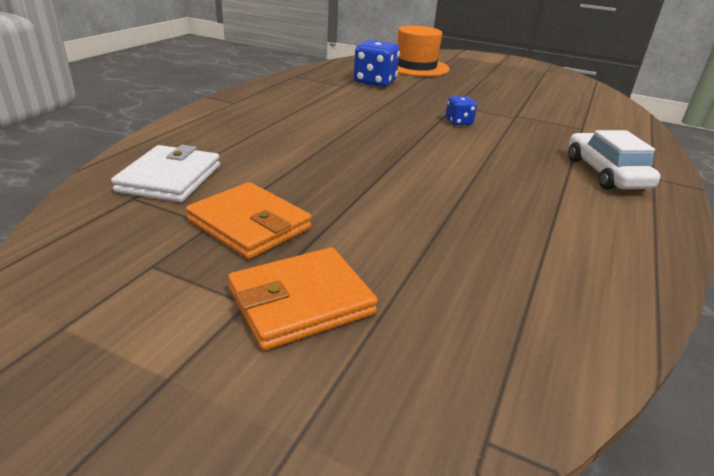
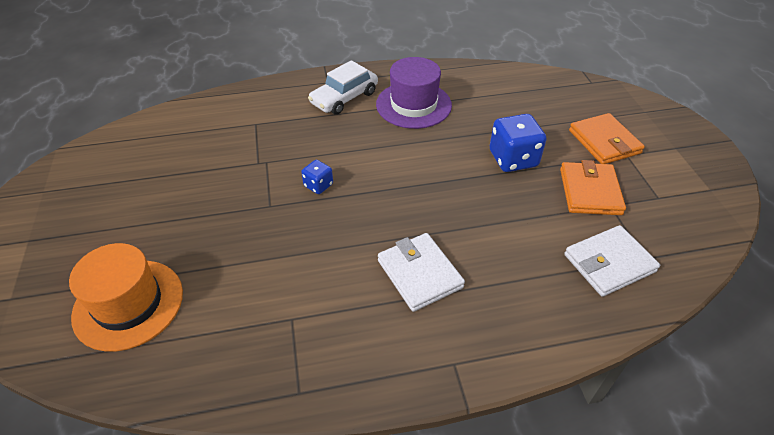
camera: 125 degrees left, 15 degrees up
orange wallet [228,247,378,351] -> orange wallet turned 45 degrees clockwise [569,113,645,164]
blue dice [354,40,400,87] -> blue dice moved to [490,114,546,172]
none -> purple hat [376,57,452,129]
none -> white wallet [378,233,465,312]

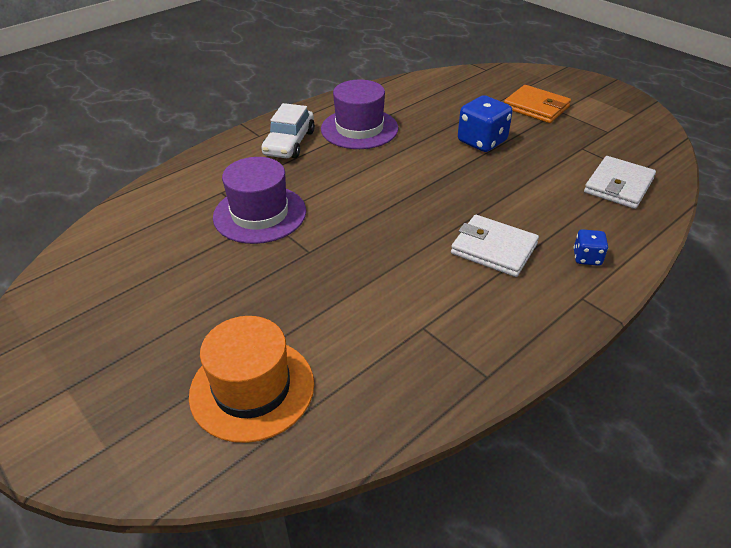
camera: 30 degrees left, 5 degrees down
blue dice [301,160,333,194] -> blue dice moved to [573,229,608,266]
orange wallet [560,160,626,215] -> none
none -> purple hat [213,157,306,244]

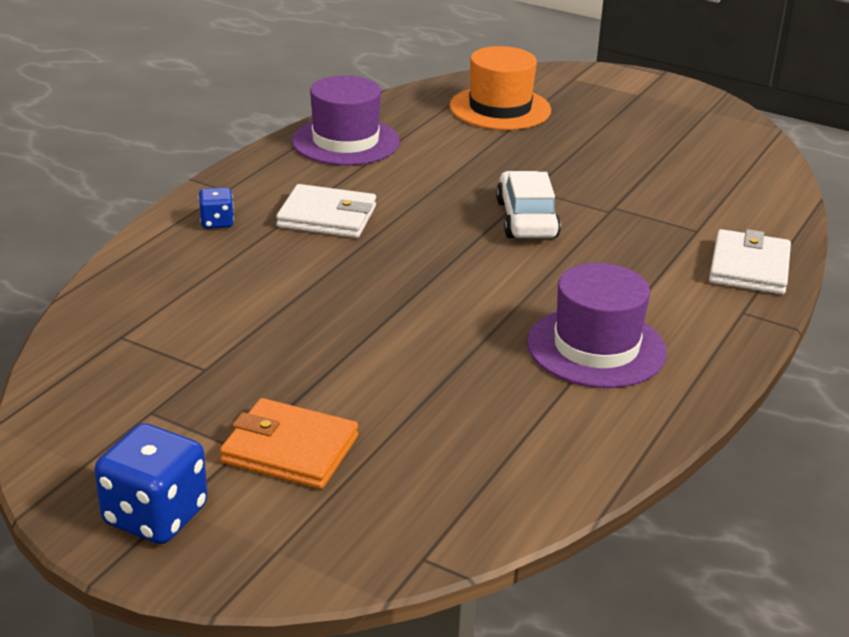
camera: 160 degrees right, 10 degrees down
purple hat [213,157,306,244] -> purple hat moved to [292,75,400,165]
white car [261,103,315,158] -> white car moved to [496,171,561,238]
blue dice [458,95,513,152] -> blue dice moved to [95,423,208,544]
white wallet [584,156,656,209] -> white wallet moved to [709,229,791,295]

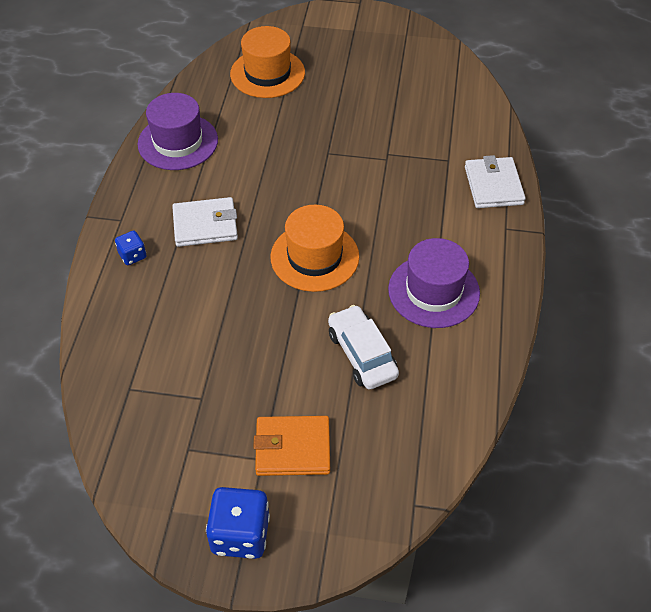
camera: 20 degrees left, 20 degrees up
white car [496,171,561,238] -> white car moved to [328,305,399,390]
none -> orange hat [271,205,359,292]

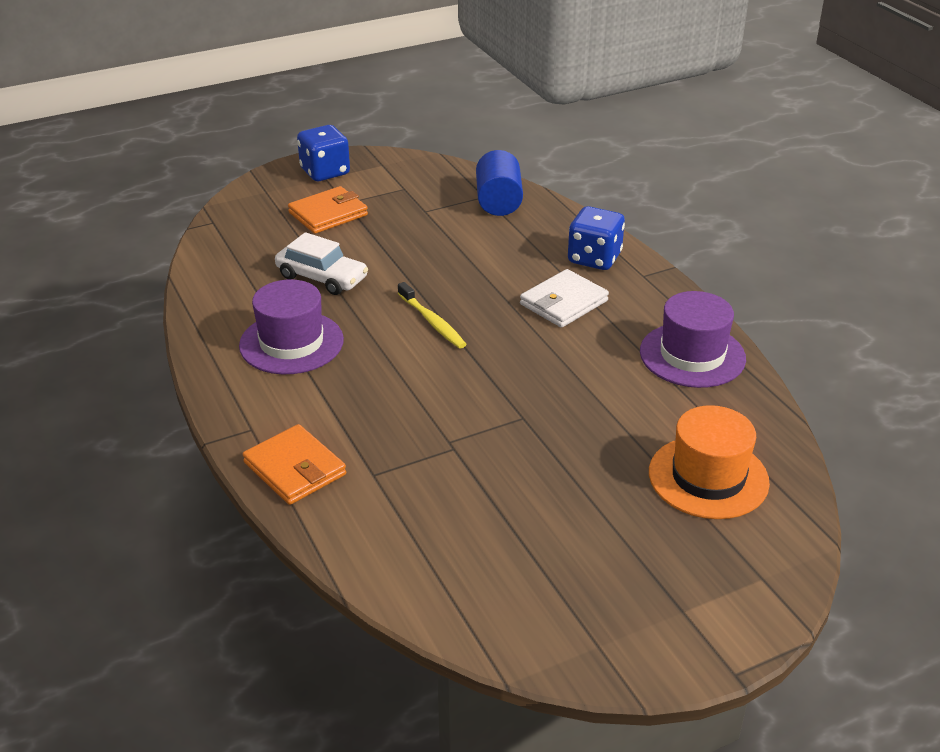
camera: 145 degrees right, 15 degrees down
blue dice [115,231,147,265] -> blue dice [568,206,625,270], size x1.85
orange hat [271,205,359,292] -> yellow toothbrush [398,282,466,349]
white wallet [465,155,526,208] -> orange wallet [243,424,346,505]
none -> blue cylinder [476,150,523,216]

